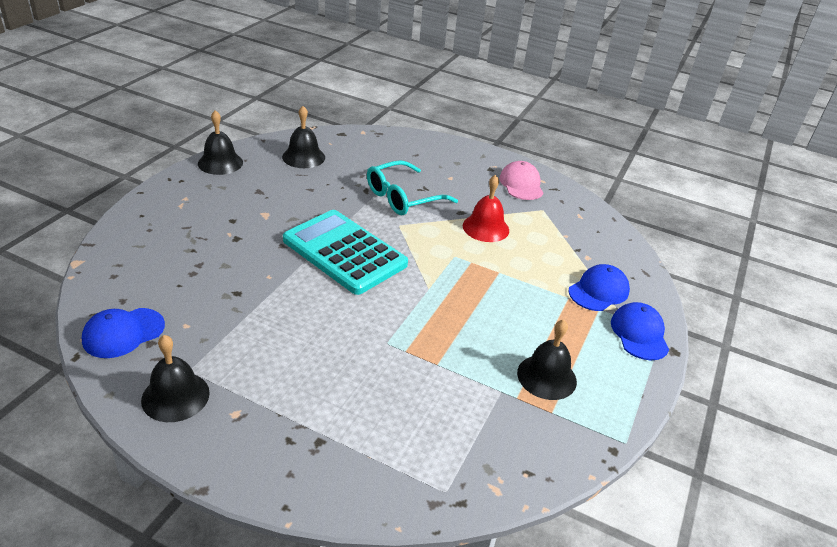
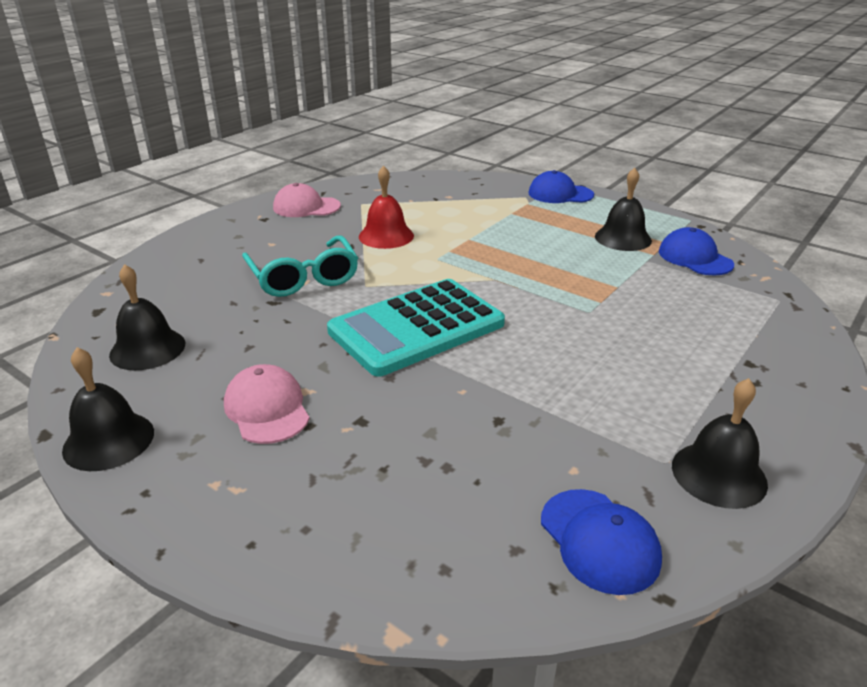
camera: 75 degrees left, 5 degrees down
blue cap [569,264,630,311] -> blue cap moved to [659,227,734,275]
none -> pink cap [224,364,310,444]

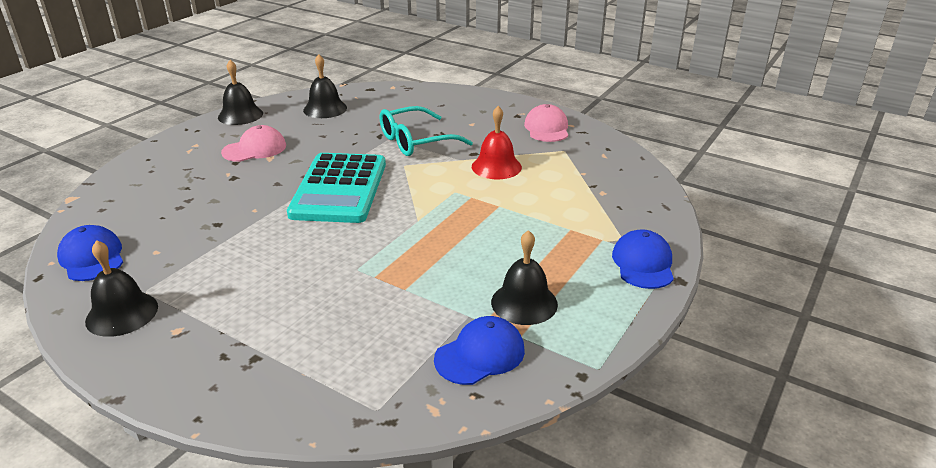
camera: 85 degrees right, 0 degrees up
turquoise calculator [327,279,505,377] -> turquoise calculator turned 135 degrees counterclockwise [287,153,386,223]
blue cap [541,489,662,595] -> blue cap turned 90 degrees clockwise [57,225,123,281]

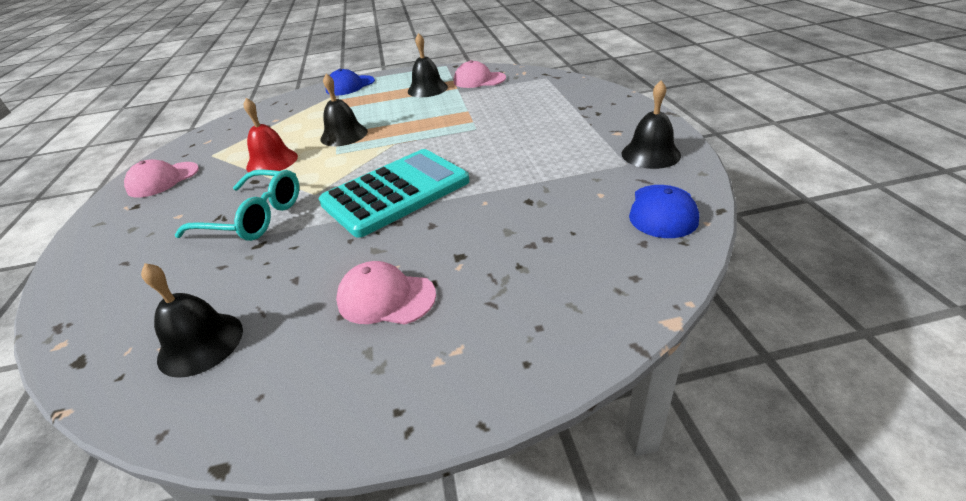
camera: 130 degrees left, 5 degrees up
black bell [218,60,263,125] -> black bell moved to [321,74,368,146]
blue cap [434,316,525,385] -> pink cap [454,60,506,88]

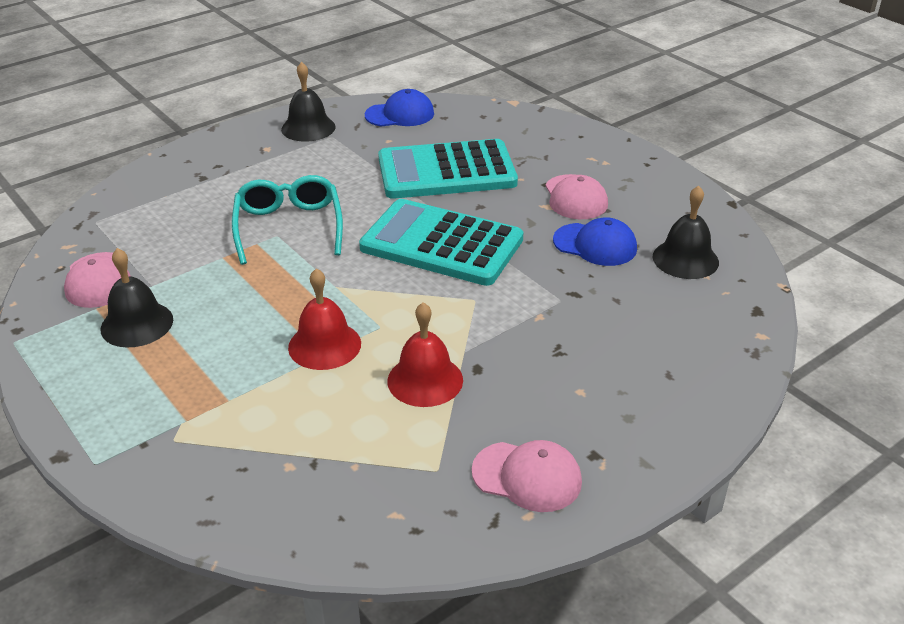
camera: 120 degrees left, 0 degrees up
turquoise glasses [175,169,299,241] -> turquoise glasses moved to [232,175,343,265]
black bell [321,74,368,146] -> red bell [288,268,361,370]
blue cap [325,69,375,95] -> blue cap moved to [553,217,637,266]
none -> turquoise calculator [378,139,518,199]

